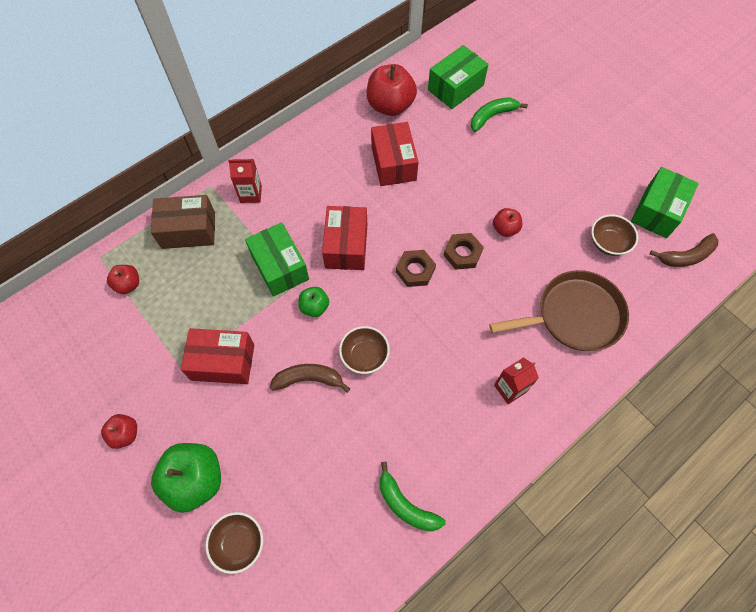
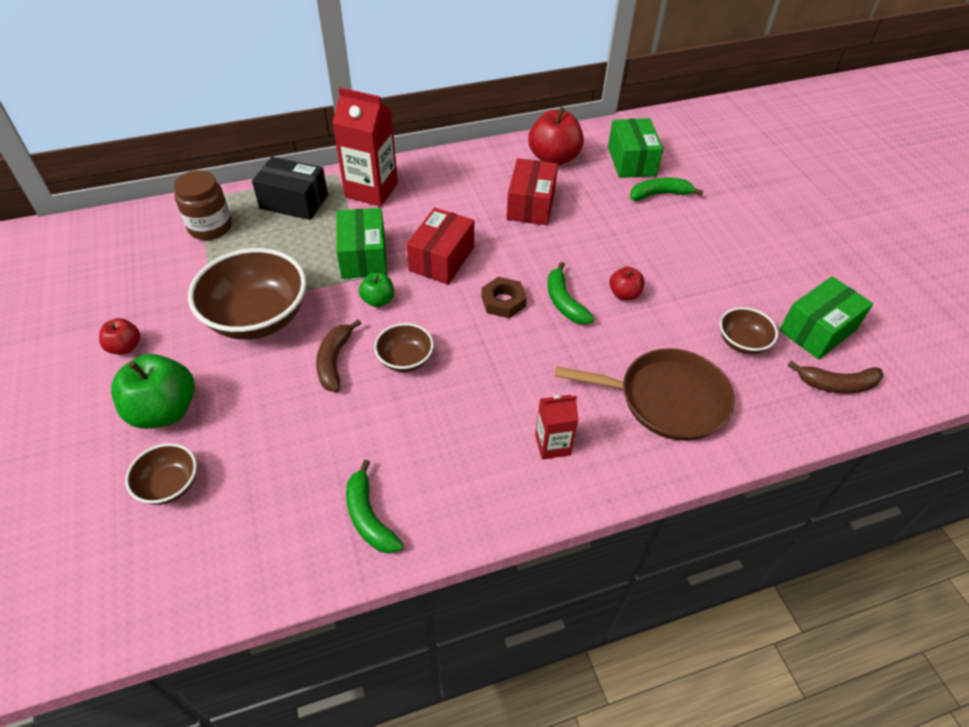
camera: 20 degrees right, 15 degrees down
red apple [107,265,139,294] -> brown jar [174,170,232,240]
brown box [151,195,215,249] -> black box [252,157,328,220]
red box [181,328,254,384] -> brown bowl [188,248,307,340]
red carton [228,159,262,203] -> red carton [332,87,398,207], size x1.81
brown banana [270,364,350,393] -> brown banana turned 105 degrees counterclockwise [316,319,362,392]
green box [428,45,488,109] -> green box turned 75 degrees counterclockwise [608,118,664,178]
brown nut [443,233,484,270] -> green banana [548,262,594,324]

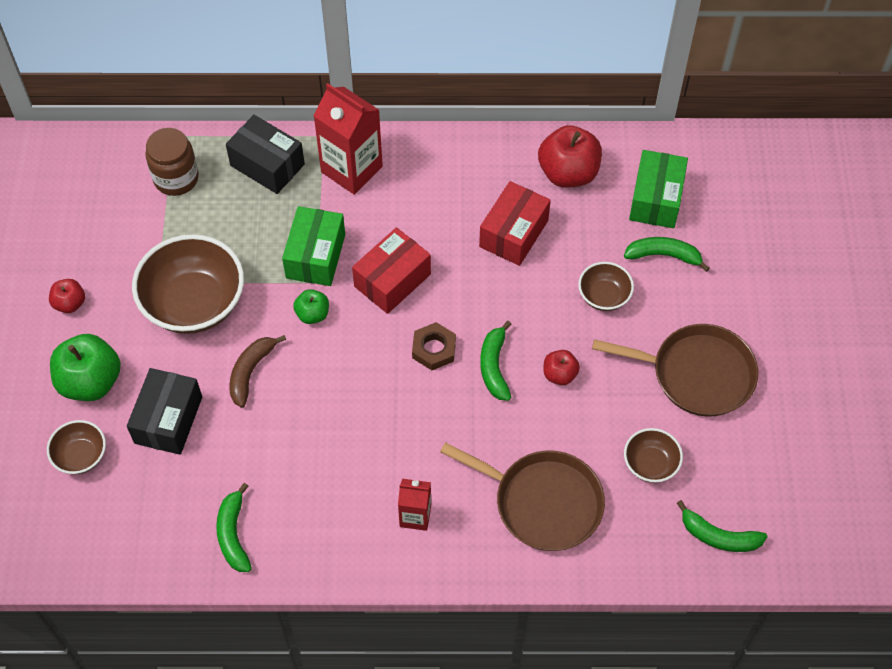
camera: 20 degrees right, 10 degrees up
brown bowl [374,323,434,372] -> brown bowl moved to [578,262,634,311]
green box [779,276,873,359] -> none
brown banana [788,361,883,394] -> green banana [677,500,768,552]
none -> black box [127,368,202,455]
none -> brown pan [592,324,758,417]

